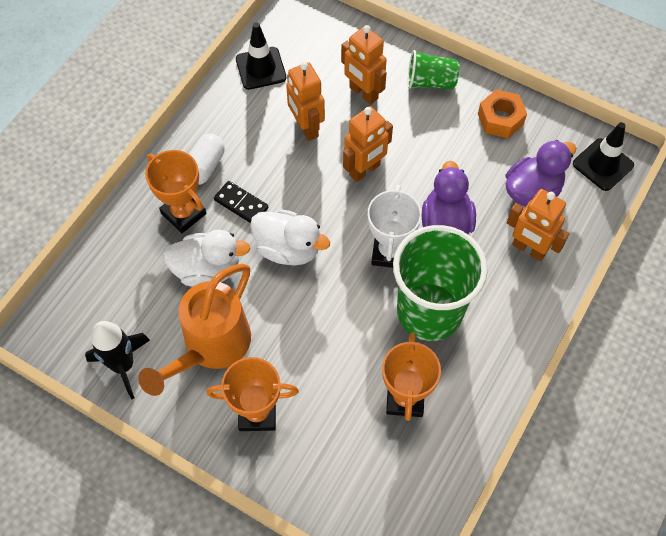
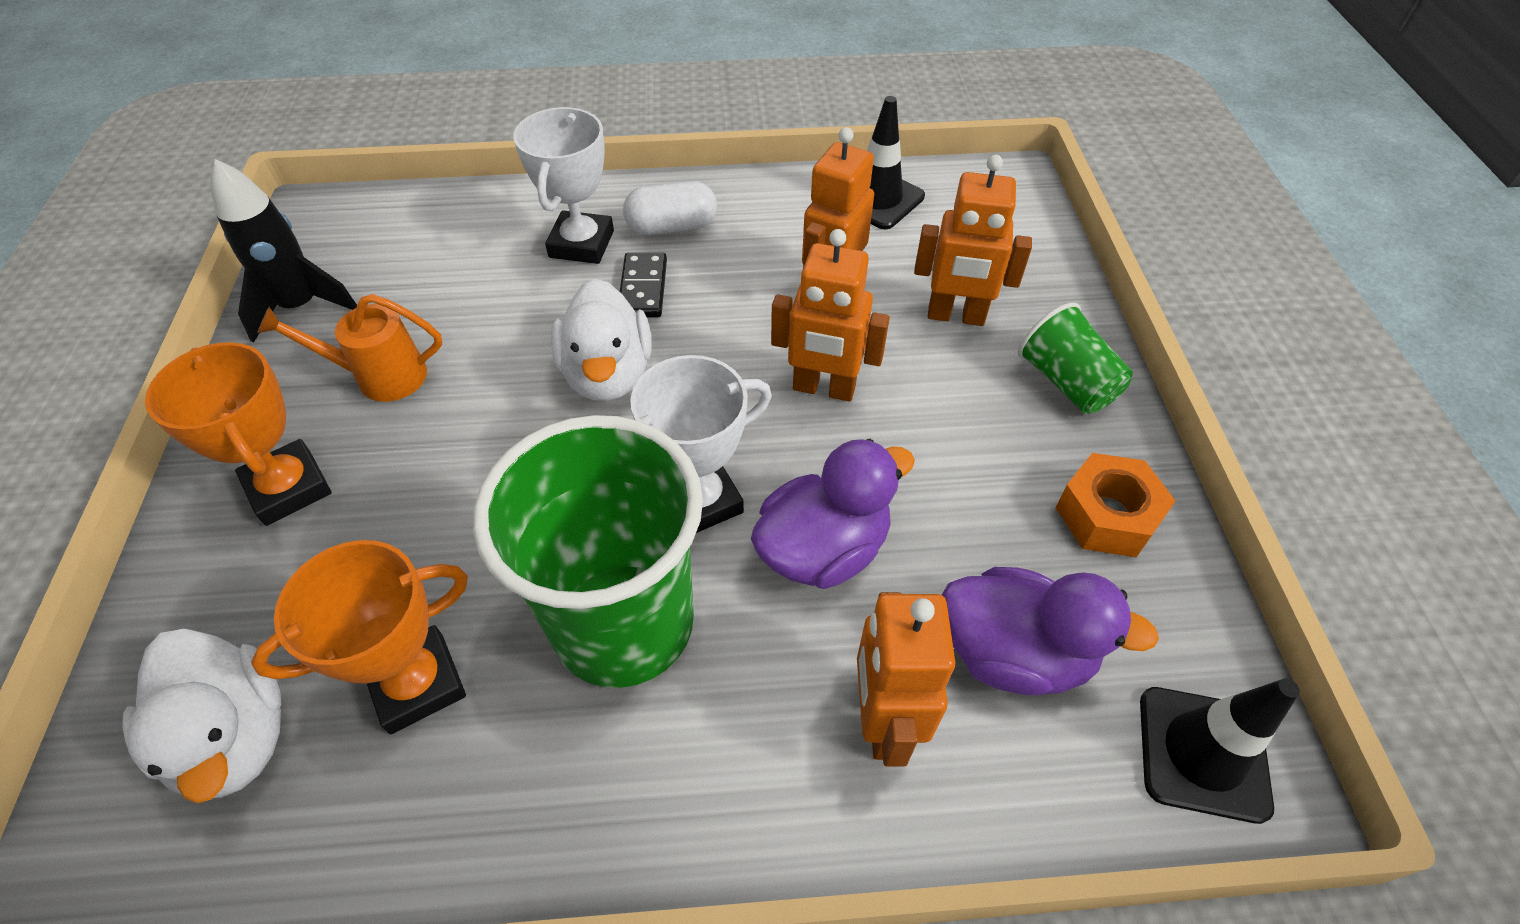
camera: 55 degrees right, 10 degrees down
orange watering can [138,263,251,396] -> orange watering can [257,294,442,402], size x0.59
orange trophy [145,150,206,233] -> white trophy [513,107,614,264]
white duck [163,230,250,287] -> white duck moved to [123,629,281,803]
orange robot [341,25,387,105] -> orange robot turned 90 degrees counterclockwise [914,155,1032,326]

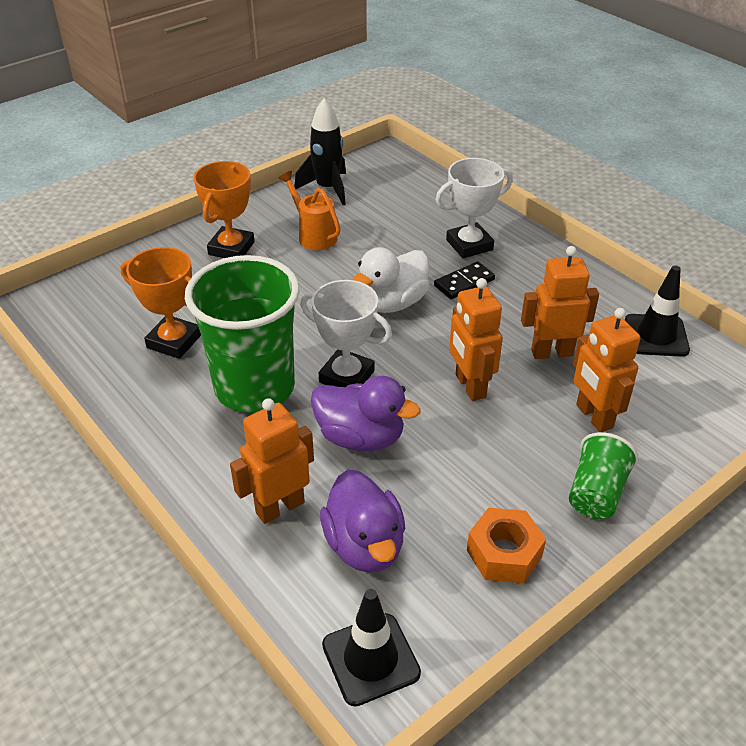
camera: 55 degrees right, 10 degrees down
white duck [123,629,281,803] -> none
white capsule [623,181,717,235] -> none

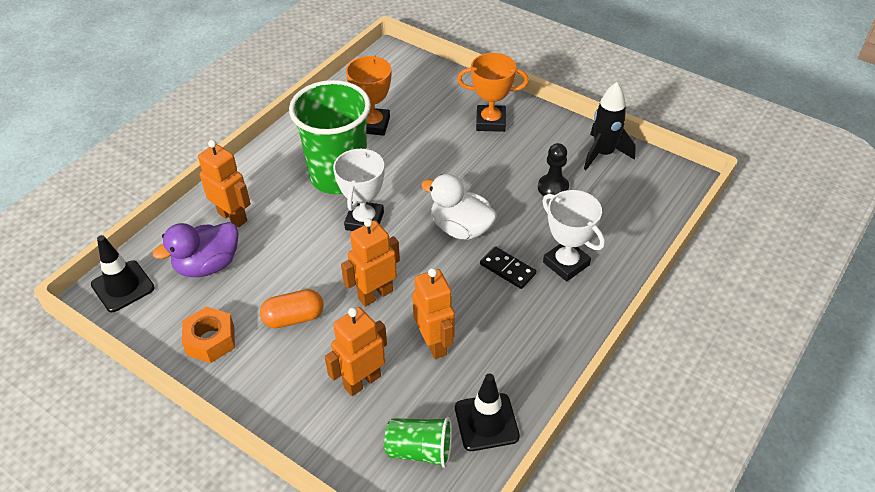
camera: 75 degrees right, 5 degrees up
orange watering can [278,171,341,250] -> none
purple duck [311,376,421,451] -> none
green cup [569,432,639,519] -> green cup moved to [384,417,452,468]
none -> orange capsule [260,289,324,328]
none -> black pawn [538,143,569,196]

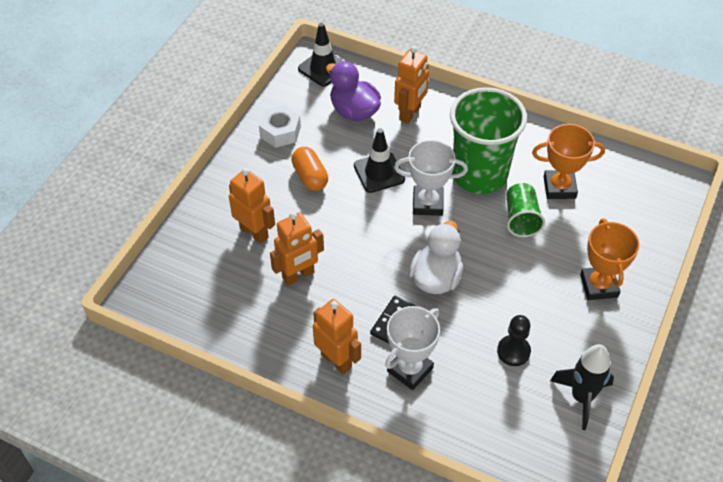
camera: 80 degrees right, 5 degrees up
orange nut [182,306,235,363] -> white nut [259,105,301,148]
orange robot [341,218,400,307] -> orange robot moved to [313,299,361,375]
green cup [384,417,452,468] -> green cup moved to [506,183,545,237]
black traffic cone [455,373,520,451] -> black traffic cone moved to [354,128,405,193]

